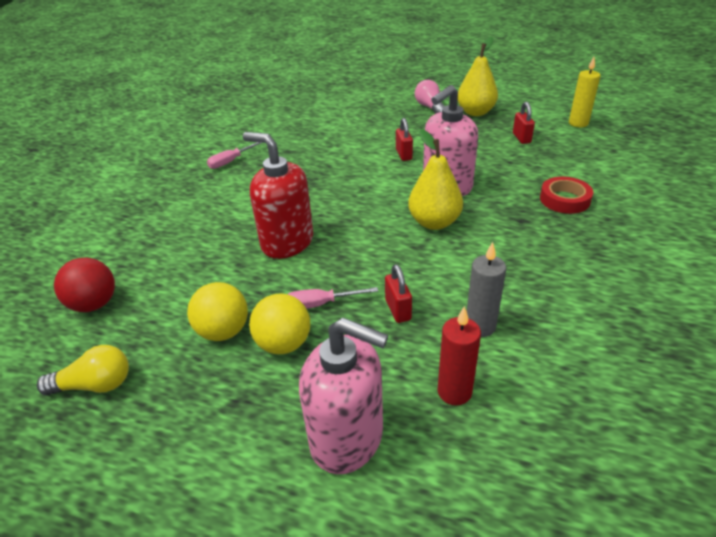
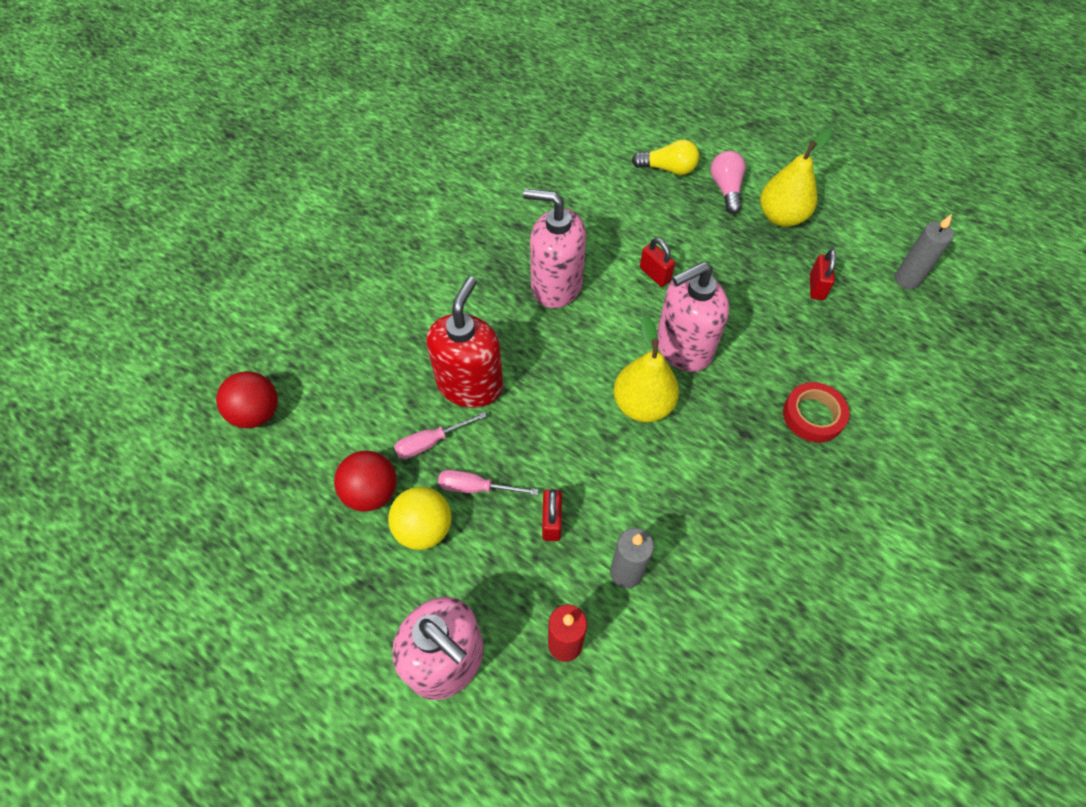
camera: 15 degrees right, 20 degrees up
yellow light bulb [37,345,129,396] -> yellow light bulb moved to [632,139,699,175]
yellow ball [187,282,248,341] -> red ball [334,451,396,512]
pink screwdriver [207,142,261,169] -> pink screwdriver moved to [394,412,487,459]
red soap dispenser [243,132,313,259] -> red soap dispenser turned 60 degrees clockwise [427,277,503,408]
red padlock [396,118,413,161] -> red padlock turned 45 degrees counterclockwise [640,238,675,287]
yellow candle [569,57,601,127] -> grey candle [894,214,954,289]
none -> pink soap dispenser [523,189,586,308]

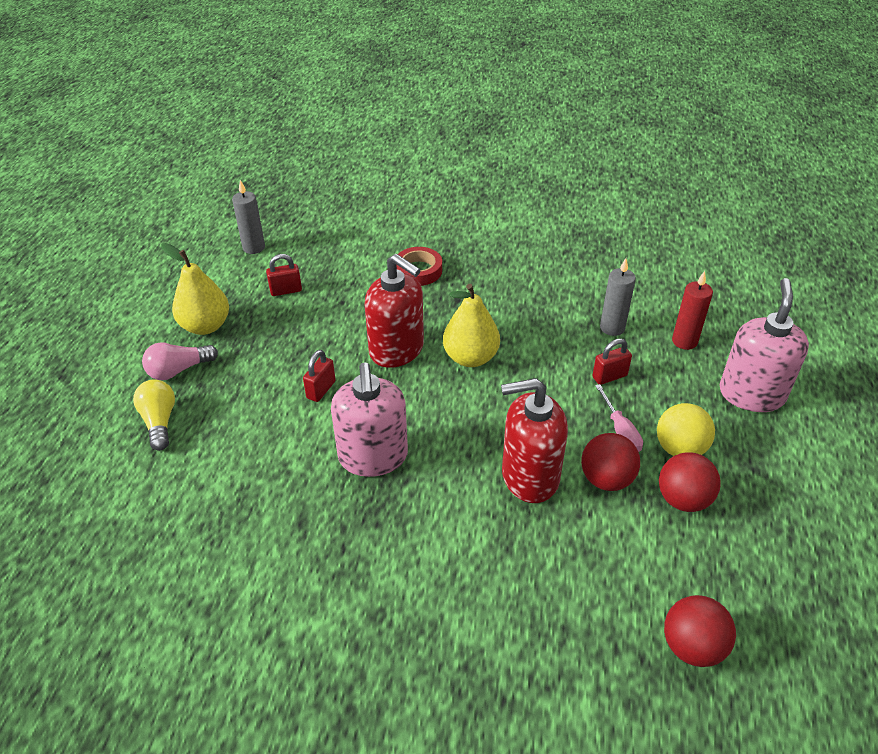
camera: 115 degrees left, 15 degrees down
pink screwdriver [394,412,487,459] -> red ball [581,433,640,491]
pink soap dispenser [657,262,729,372] -> red soap dispenser [365,254,424,368]

